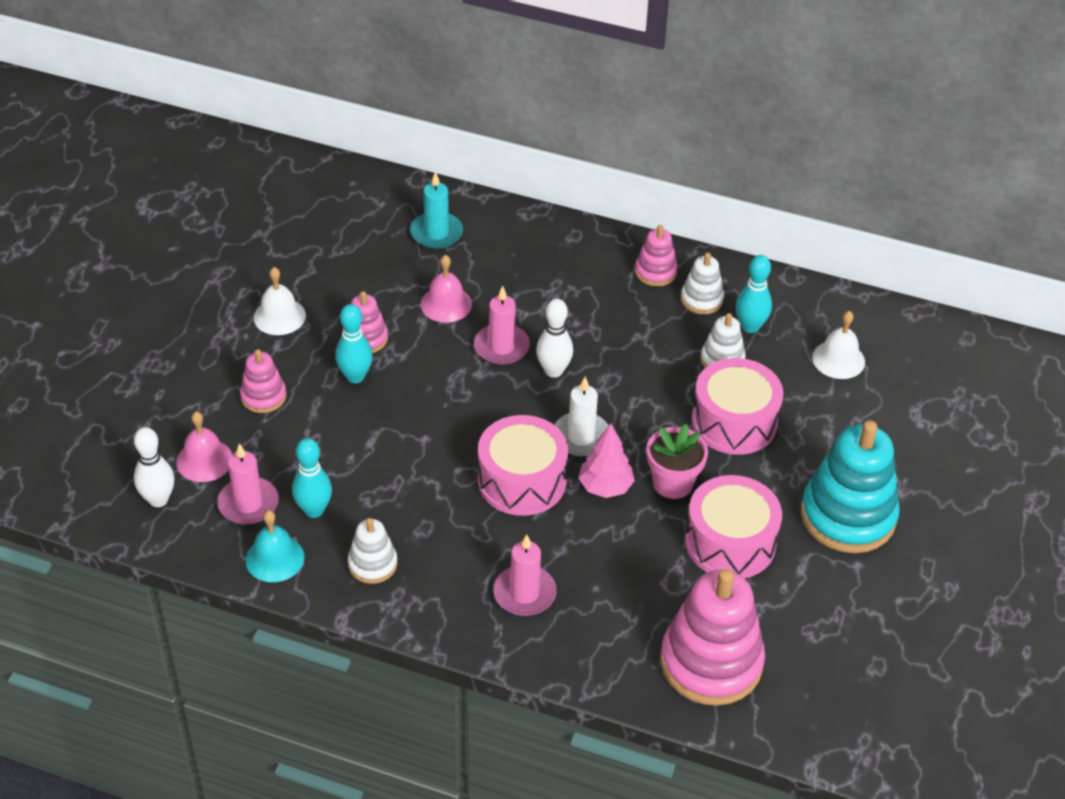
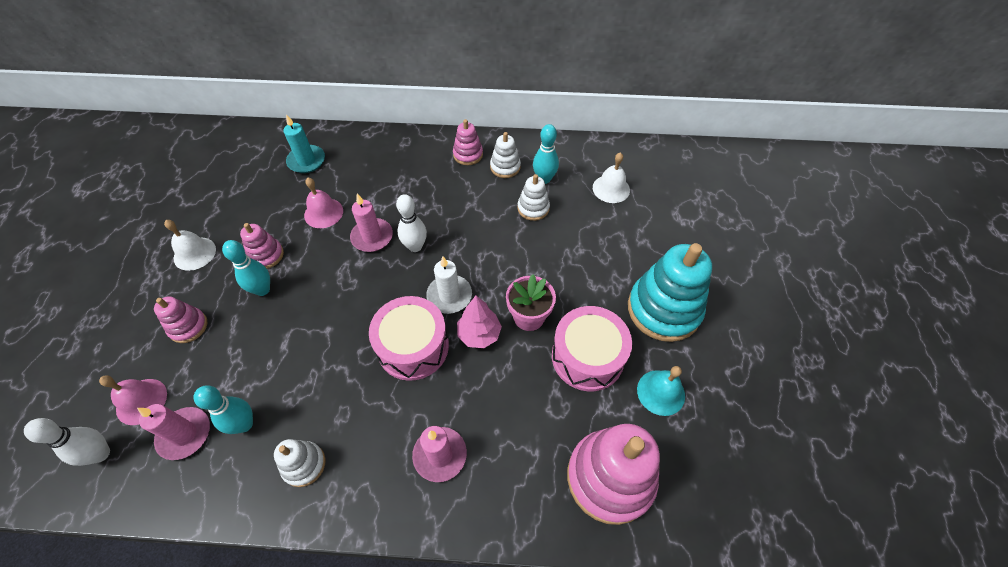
camera: 15 degrees left, 10 degrees up
turquoise bell [246,510,304,582] -> turquoise bell moved to [637,366,685,416]
pink drum [692,358,783,455] -> none

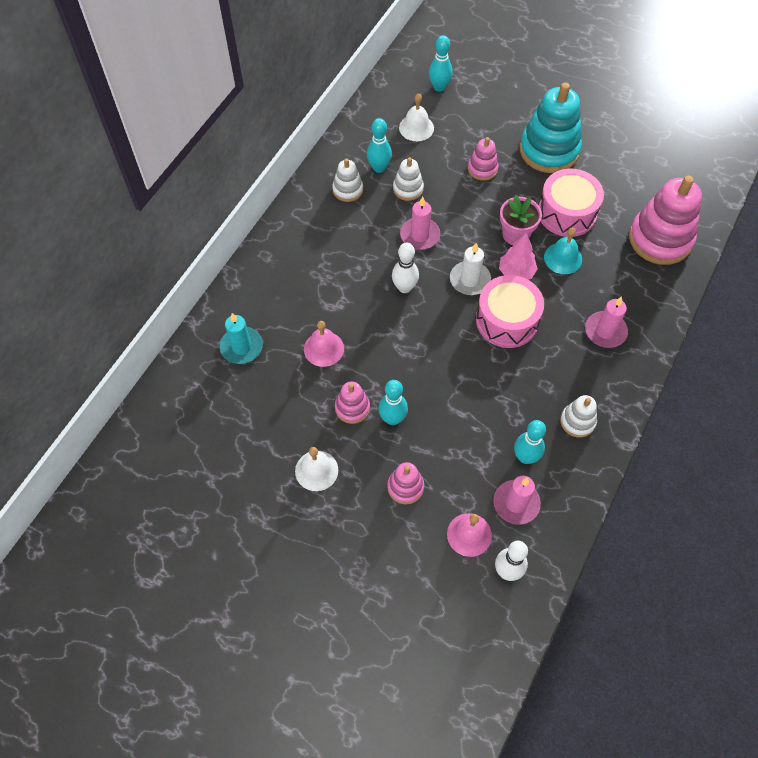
camera: 65 degrees left, 5 degrees up
pink candle [350,194,393,252] -> pink candle moved to [400,197,440,250]
pink stacking toy [453,119,483,165] -> pink stacking toy moved to [468,137,499,181]
turquoise bell [637,366,685,416] -> turquoise bell moved to [544,227,582,274]
none -> turquoise bowling pin [429,35,453,92]

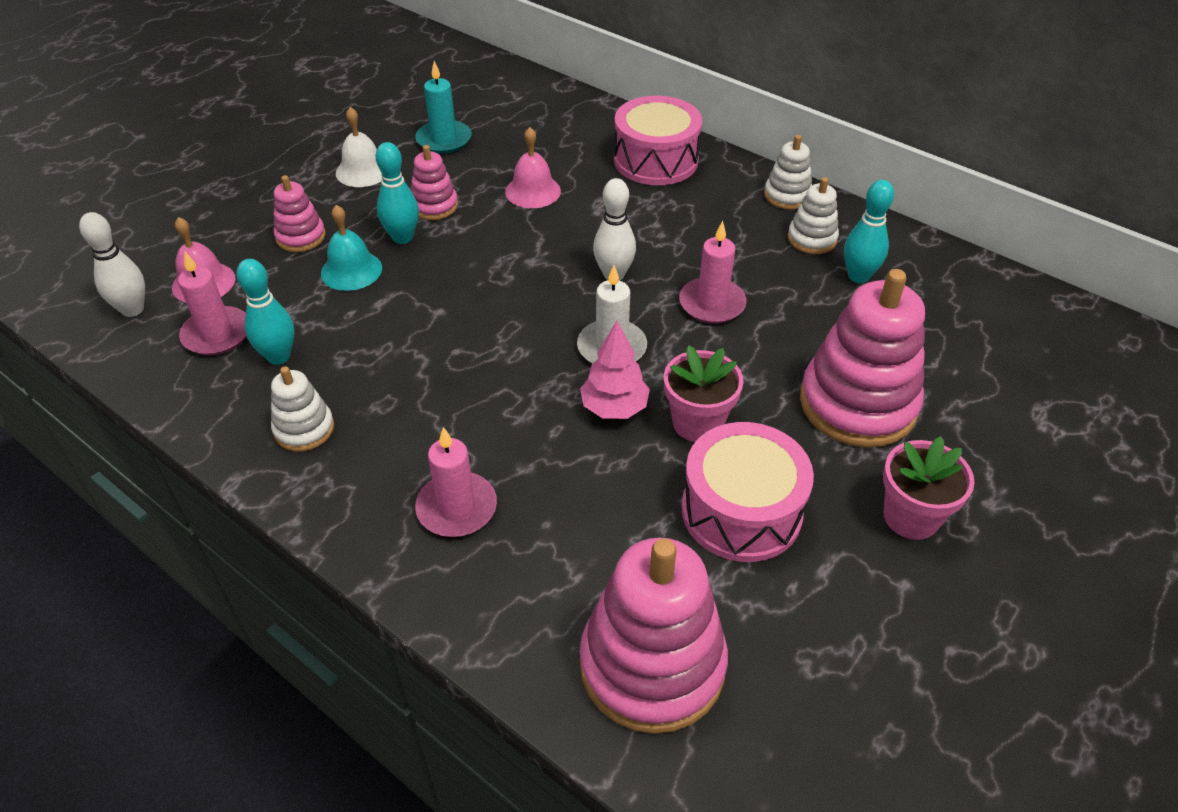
camera: 100 degrees right, 15 degrees down
turquoise candle [220,313,263,364] -> turquoise candle moved to [415,61,471,154]
white stacking toy [393,157,424,201] -> white stacking toy moved to [764,135,812,210]
white bell [399,94,434,141] -> none
turquoise bowling pin [429,35,453,92] -> none
pink stacking toy [468,137,499,181] -> pink stacking toy [800,269,925,448], size x2.00
pink drum [476,275,544,348] -> pink drum moved to [614,96,702,185]
turquoise stacking toy [520,82,582,173] -> pink flower pot [883,436,975,540]
turquoise bell [544,227,582,274] -> turquoise bell moved to [321,205,382,291]

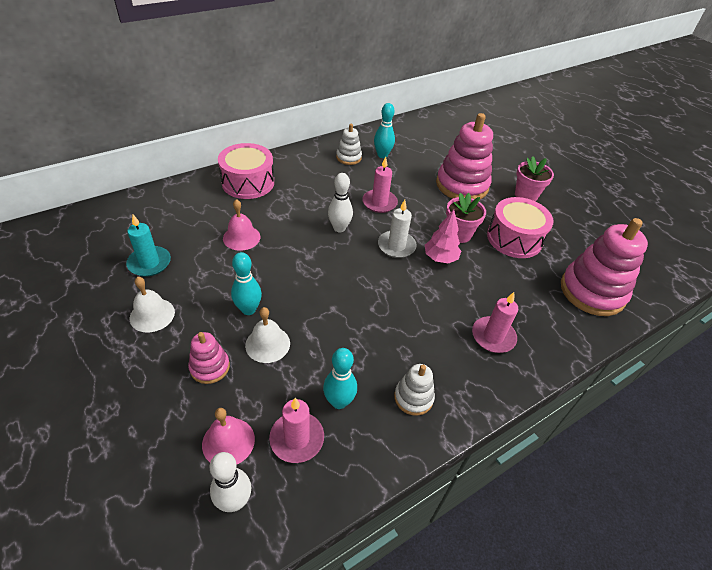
camera: 75 degrees left, 0 degrees up
turquoise bell [321,205,382,291] -> white bell [245,307,290,363]
pink stacking toy [411,145,458,220] -> none
white stacking toy [764,135,812,210] -> none

